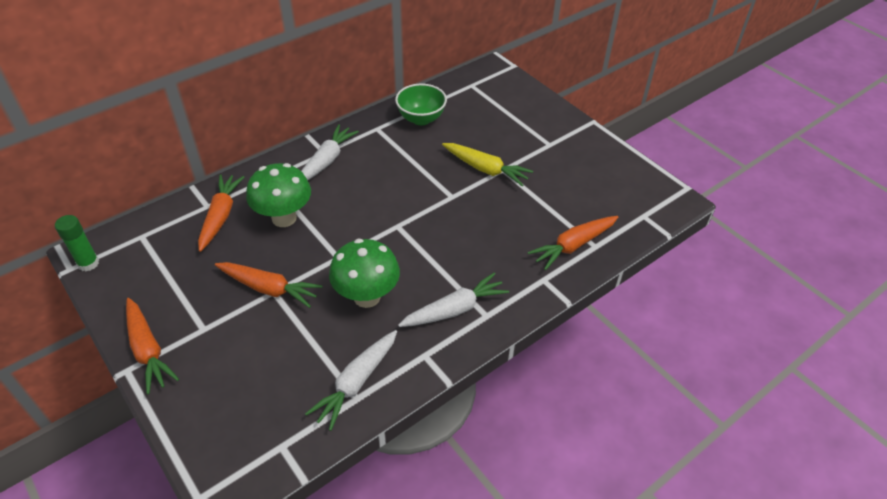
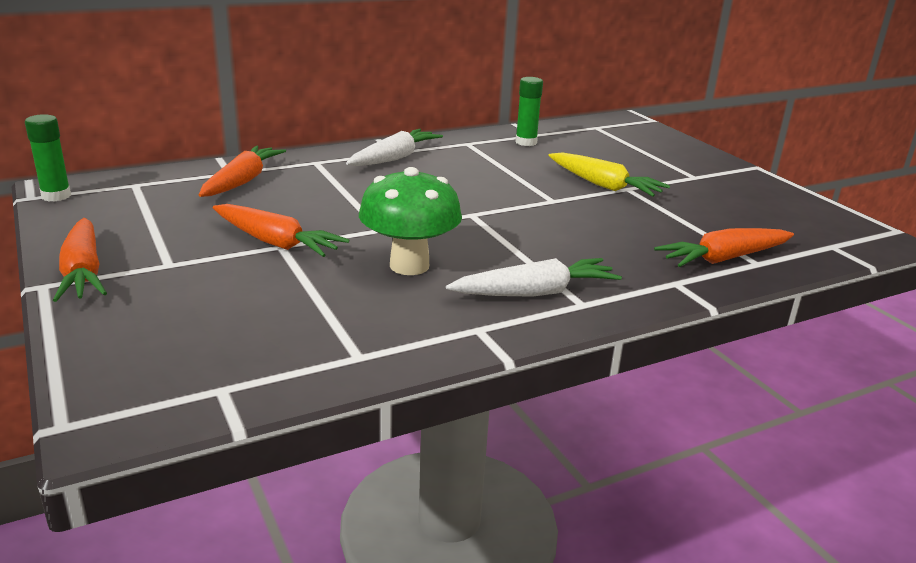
camera: 10 degrees right, 20 degrees down
green mushroom [246,163,311,227] -> none
white carrot [305,330,397,431] -> none
green bowl [395,84,447,125] -> green glue stick [515,77,543,146]

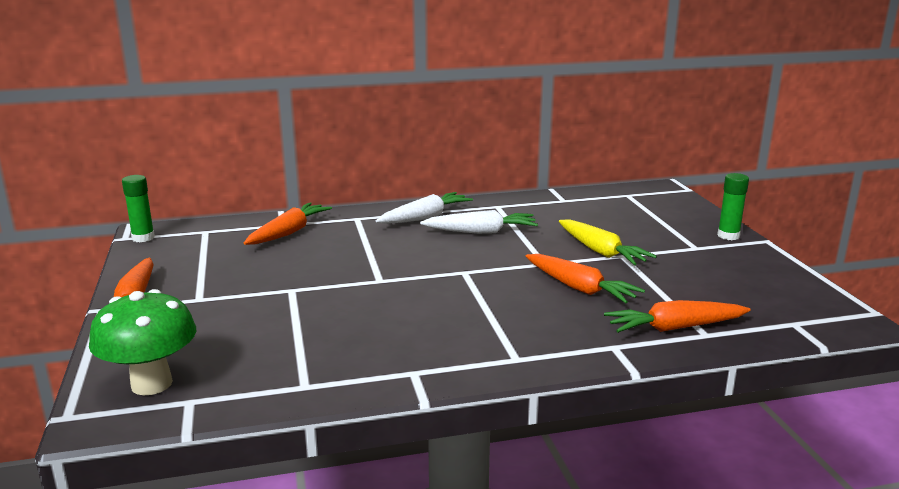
camera: 15 degrees right, 5 degrees down
orange carrot [213,204,349,257] -> orange carrot moved to [526,254,645,303]
green mushroom [359,167,462,275] -> green mushroom moved to [89,289,196,395]
white carrot [446,258,622,297] -> white carrot moved to [420,210,538,234]
green glue stick [515,77,543,146] -> green glue stick moved to [717,173,749,240]

